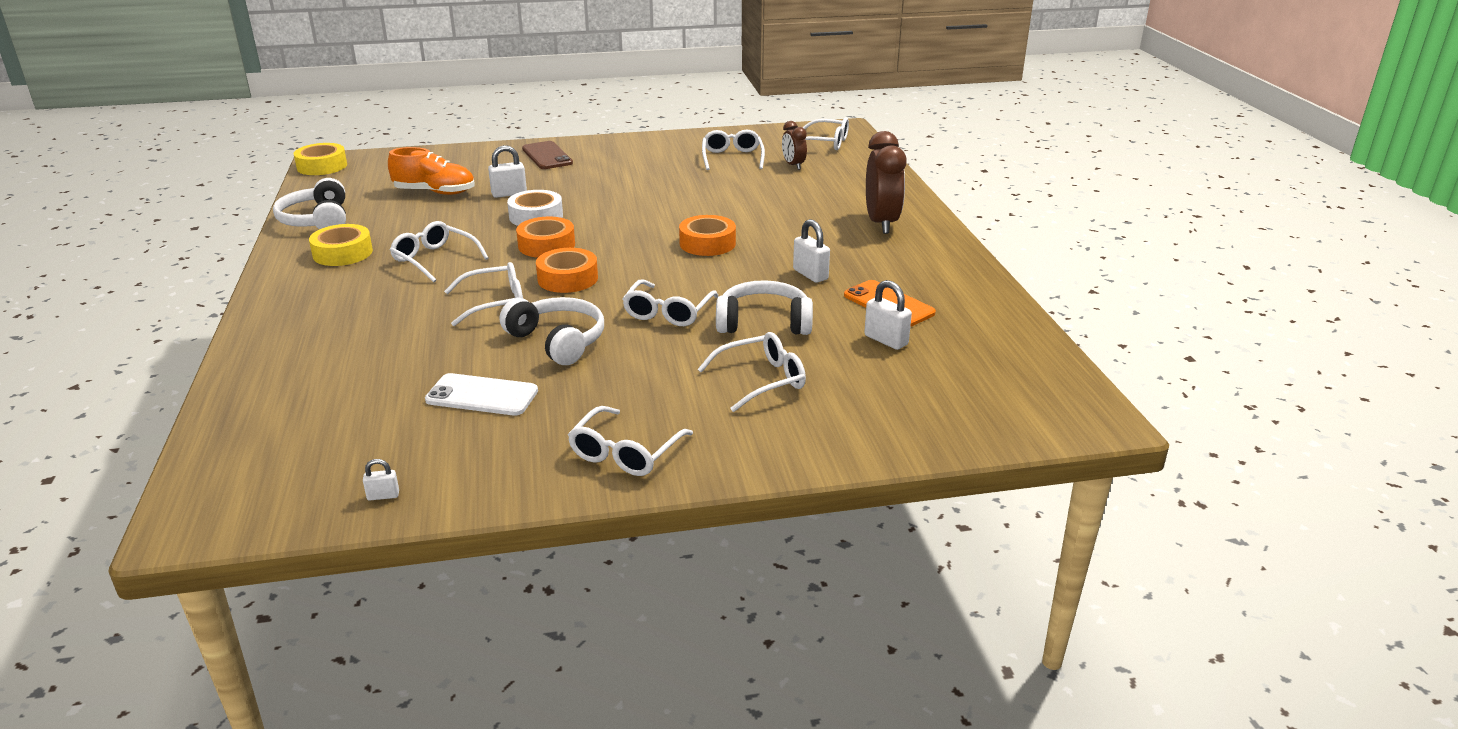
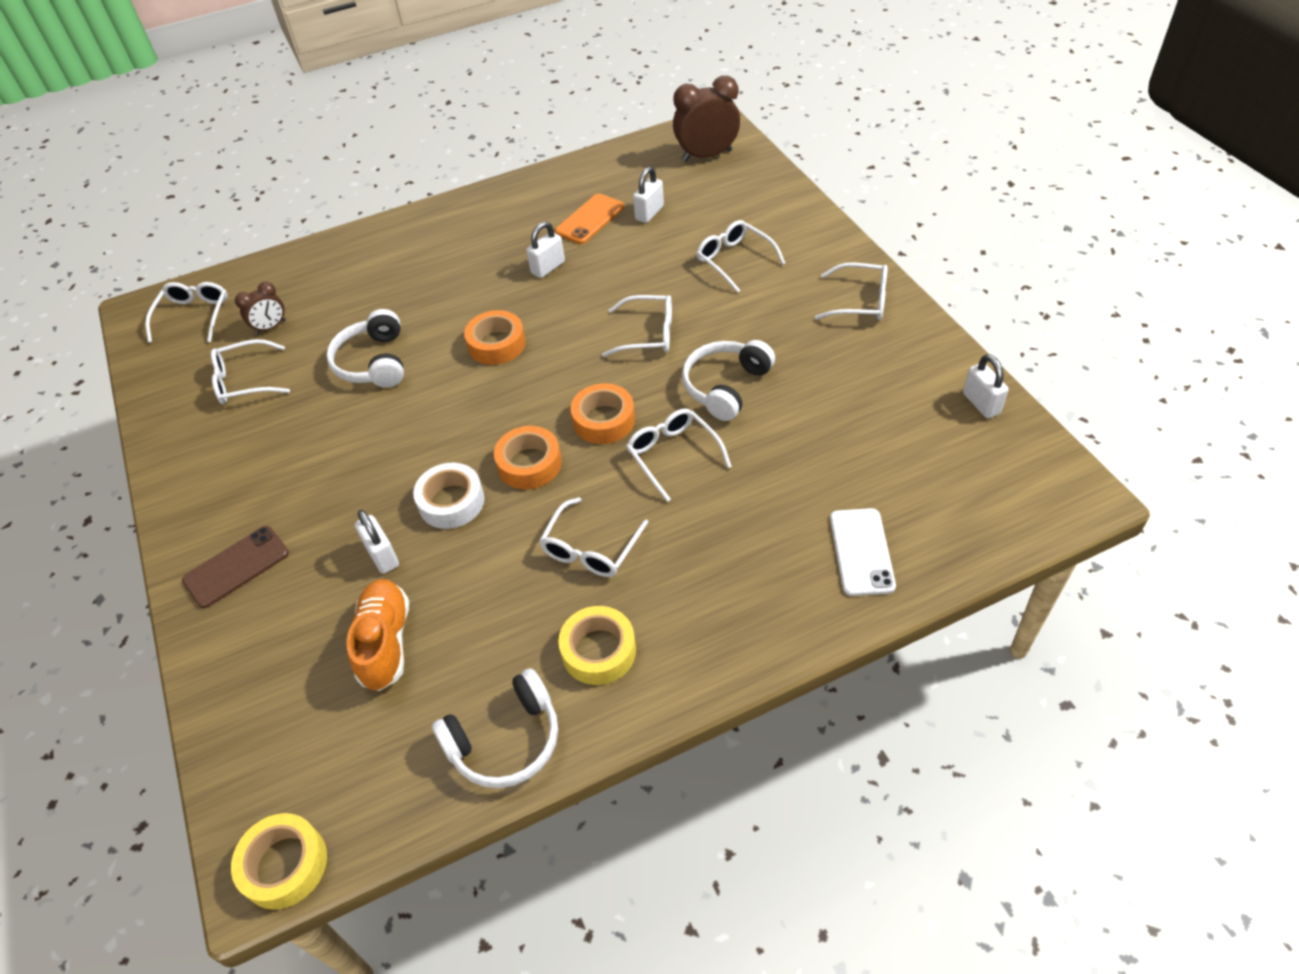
camera: 100 degrees left, 20 degrees up
white padlock [363,459,399,500] -> white padlock [963,354,1009,418], size x1.81
white phone [425,373,538,416] -> white phone moved to [830,508,896,596]
white headphones [716,280,813,335] -> white headphones moved to [326,309,404,388]
brown clock [866,131,907,234] -> brown clock moved to [673,76,740,162]

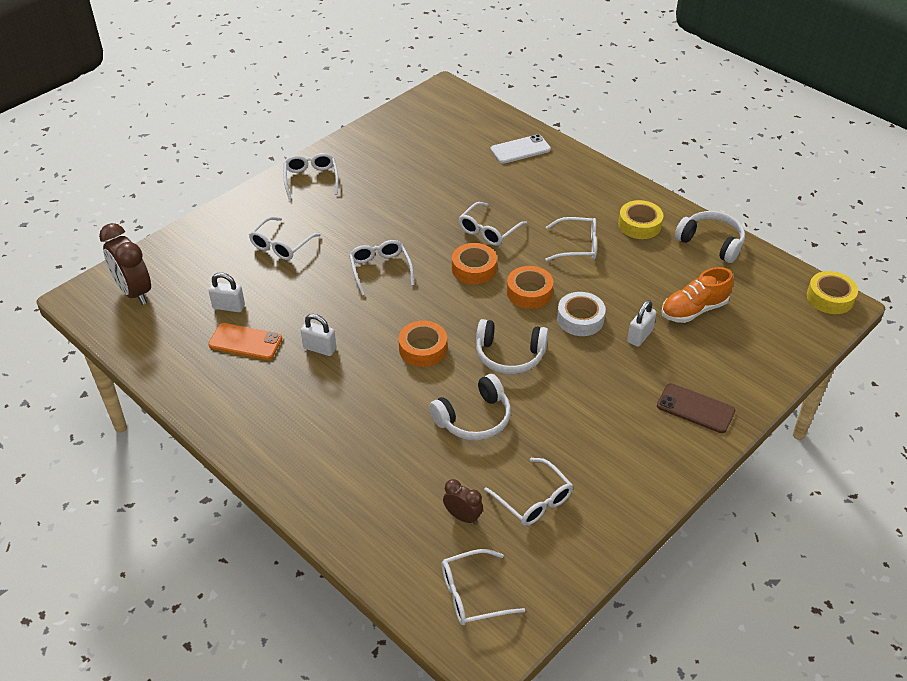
camera: 115 degrees left, 5 degrees down
white headphones [682,340,775,421] -> white headphones moved to [476,319,549,374]
white padlock [963,354,1009,418] -> none

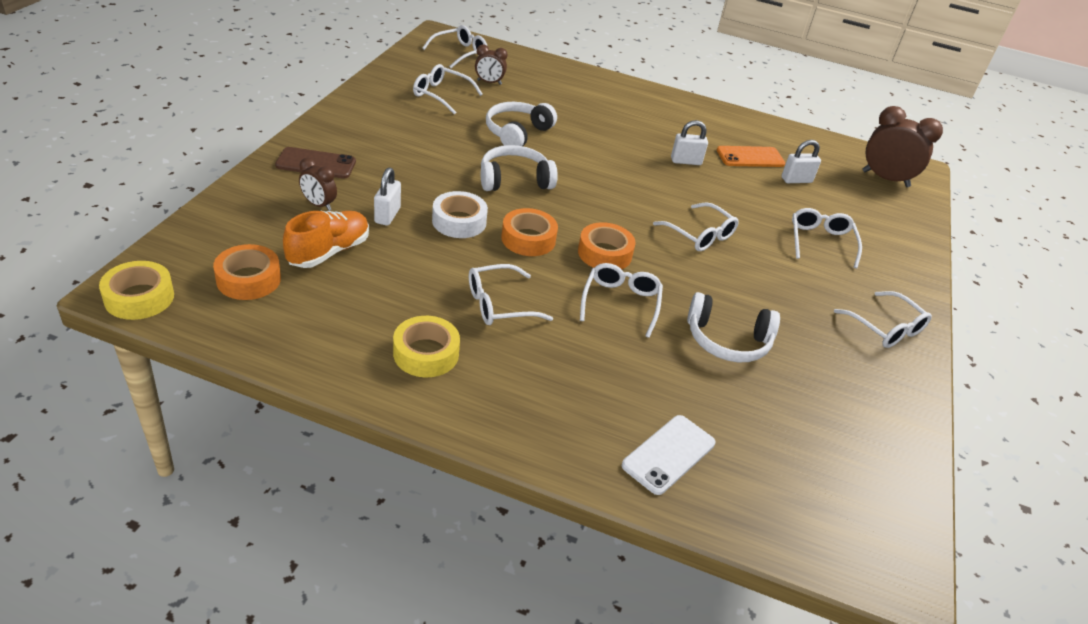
camera: 150 degrees right, 5 degrees down
orange tape [399,321,447,367] -> orange tape moved to [213,244,281,300]
white headphones [675,211,745,263] -> white headphones moved to [687,292,780,362]
none -> brown clock [299,157,337,211]

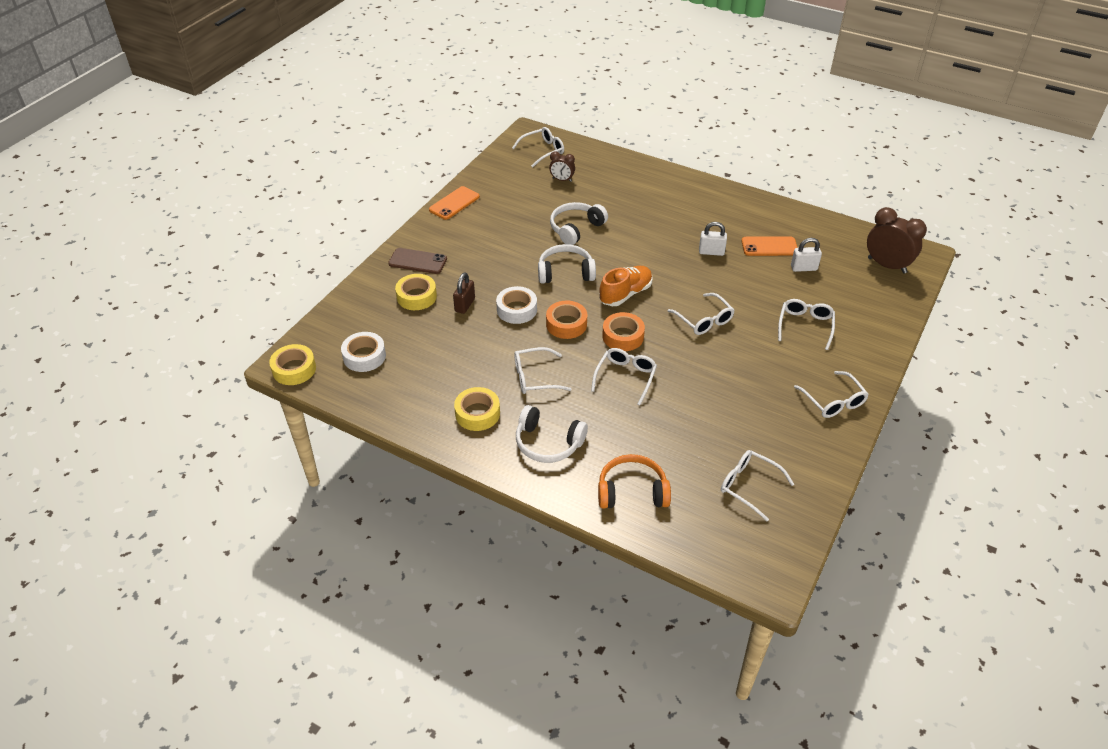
camera: 15 degrees right, 5 degrees up
orange tape [213,244,281,300] -> white tape [341,332,386,372]
orange shoe [283,211,369,268] -> orange shoe moved to [599,266,652,306]
brown clock [299,157,337,211] -> yellow tape [395,274,437,310]
white padlock [374,168,401,226] -> brown padlock [453,273,475,314]
white glasses [413,64,483,115] -> white glasses moved to [721,450,794,521]
white phone [622,415,715,495] -> orange headphones [598,454,671,509]
white headphones [687,292,780,362] -> white headphones moved to [516,405,588,463]
none -> orange phone [429,186,480,220]

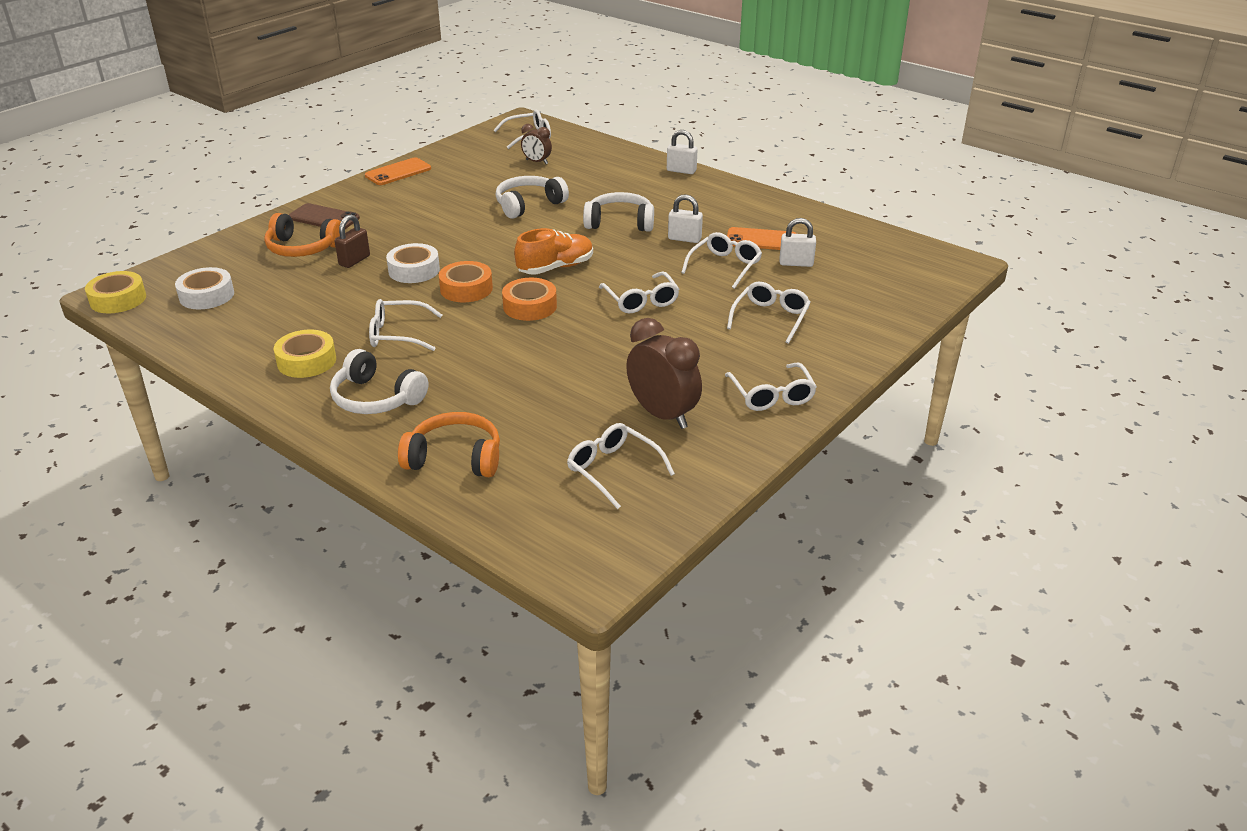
camera: 10 degrees right, 10 degrees down
yellow tape [395,274,437,310] -> orange headphones [264,213,341,257]
white headphones [538,244,596,284] -> white headphones moved to [583,192,654,232]
white glasses [591,348,657,405] -> white glasses moved to [681,232,762,289]
brown clock [867,207,927,274] -> brown clock moved to [626,318,702,429]
none -> white padlock [667,130,698,174]

